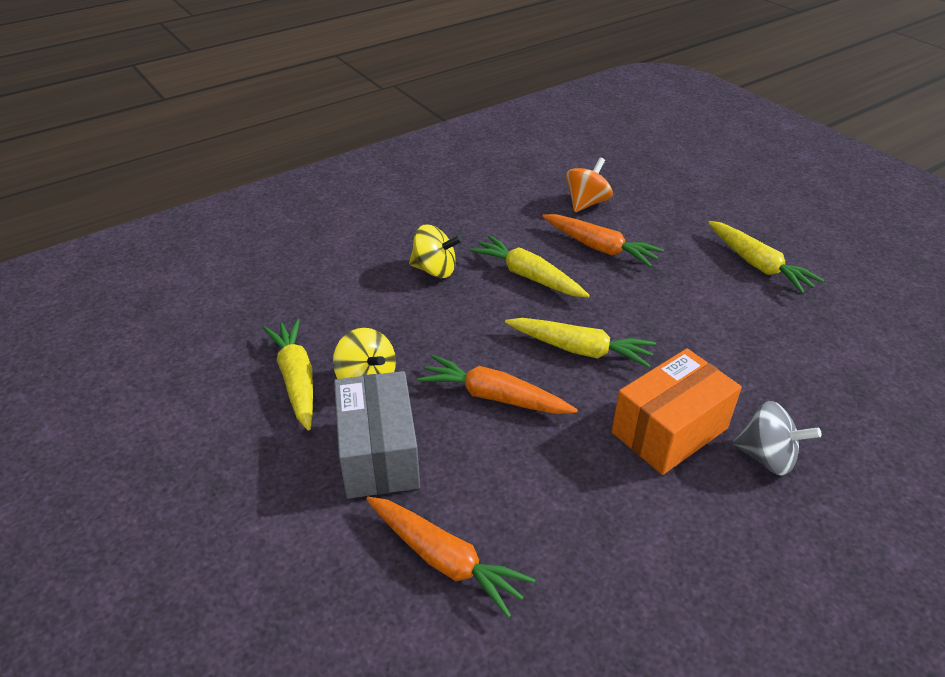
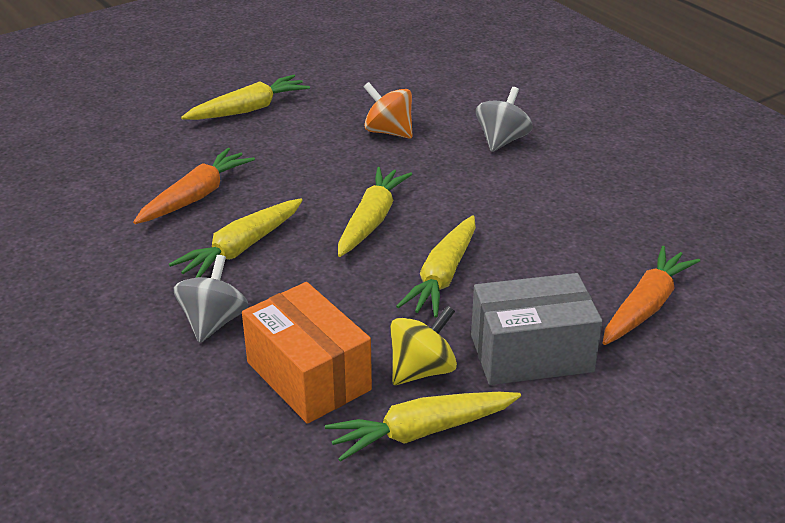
camera: 90 degrees left, 5 degrees down
yellow spinning top [409,225,463,278] -> grey spinning top [173,255,248,343]
orange carrot [418,355,578,414] -> yellow carrot [396,215,476,318]
orange spinning top [566,158,613,212] -> orange spinning top moved to [363,82,413,139]
orange box [612,348,742,475] -> orange box moved to [242,282,372,424]

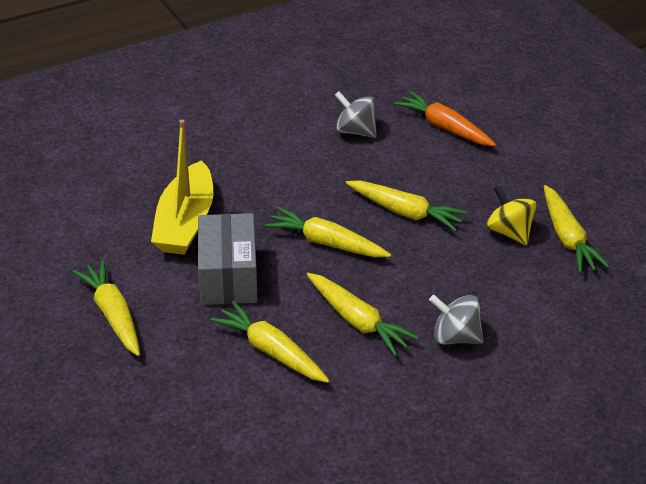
camera: 85 degrees left, 5 degrees up
orange carrot [133,148,255,224] -> yellow carrot [210,301,330,383]
orange box [242,282,372,424] -> none
orange spinning top [363,82,413,139] -> yellow boat [151,120,213,255]
grey box [471,273,603,385] -> grey box moved to [198,213,257,305]
grey spinning top [476,87,533,152] -> grey spinning top moved to [335,91,377,138]

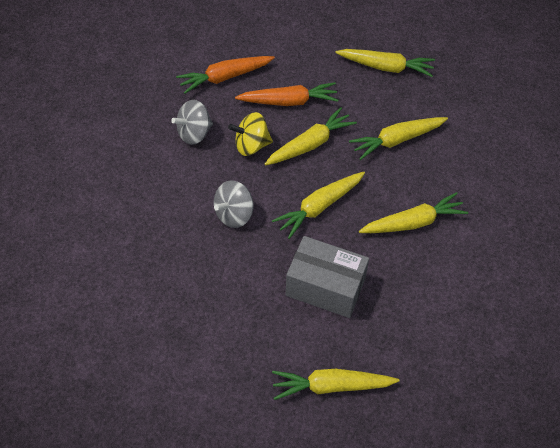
camera: 65 degrees left, 15 degrees up
yellow boat [151,120,213,255] -> none
yellow carrot [210,301,330,383] -> yellow carrot moved to [349,117,448,160]
grey spinning top [429,295,484,344] -> grey spinning top moved to [214,180,253,228]
yellow spinning top [486,185,536,245] -> yellow spinning top moved to [228,112,273,156]
none -> orange carrot [235,82,338,106]

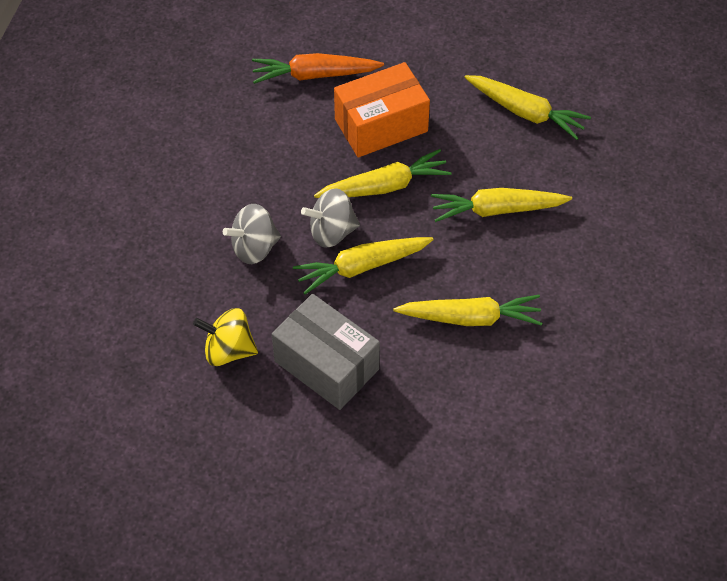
camera: 20 degrees right, 0 degrees up
grey spinning top [171,100,213,145] -> grey spinning top moved to [301,188,360,248]
yellow spinning top [228,112,273,156] -> yellow spinning top moved to [193,308,258,366]
orange carrot [235,82,338,106] -> orange box [334,62,430,157]
yellow carrot [272,369,399,400] -> none

